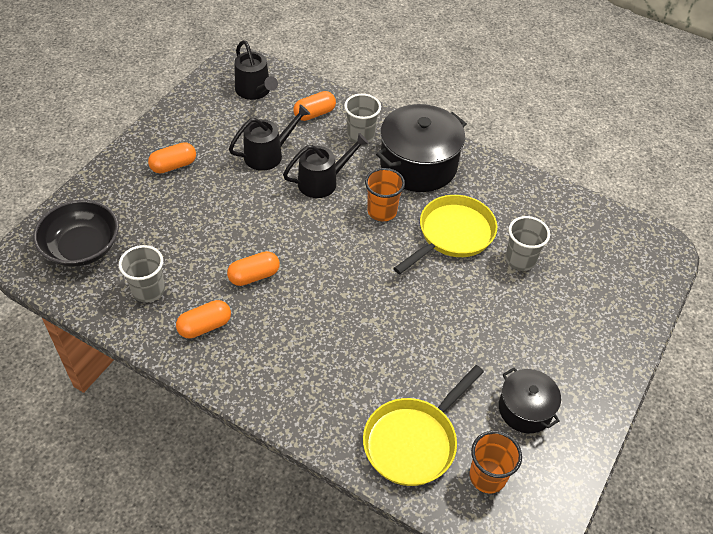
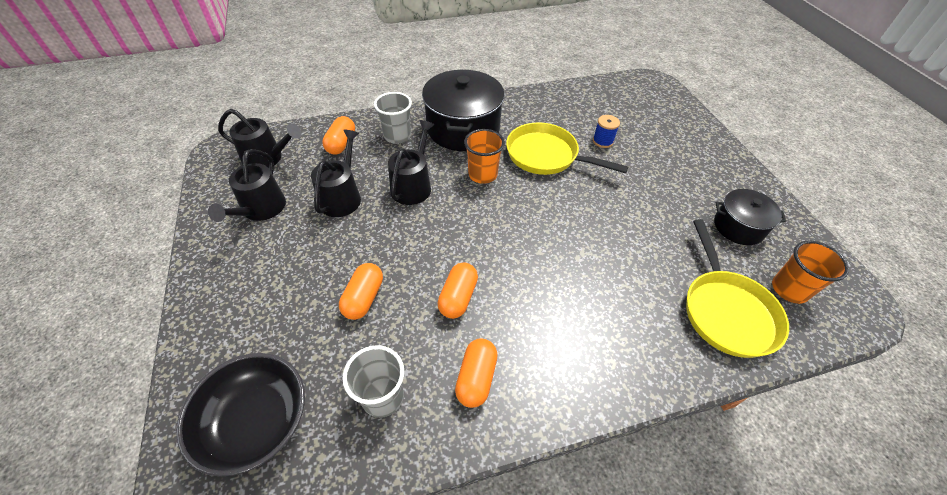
camera: 45 degrees left, 0 degrees up
orange capsule [148,142,196,173] -> orange capsule moved to [339,263,383,320]
yellow pan [393,195,497,274] -> yellow pan turned 60 degrees counterclockwise [506,122,628,175]
grey cup [506,216,550,271] -> blue spool [593,115,620,148]
none -> black watering can [208,149,286,222]

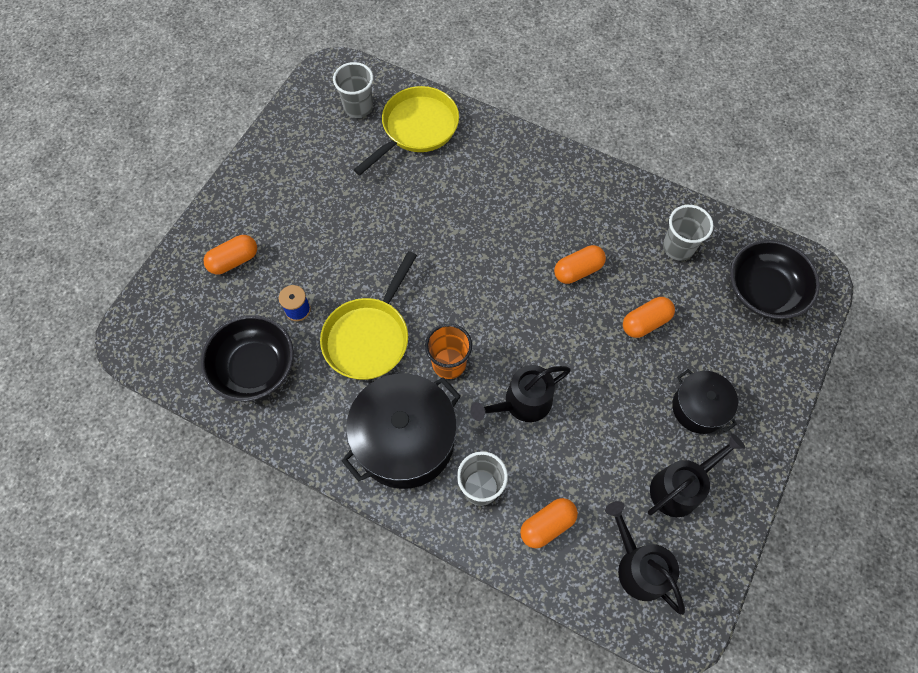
camera: 135 degrees left, 15 degrees up
black watering can [311,129,361,217] -> none
orange capsule [455,338,498,408] -> orange capsule moved to [204,235,257,274]
yellow pan [506,122,628,175] -> yellow pan turned 45 degrees clockwise [320,251,417,380]
black pot [714,189,786,245] -> black pot moved to [672,369,738,434]
orange cup [772,240,849,304] -> grey cup [333,62,373,118]
none -> black bowl [201,315,294,401]

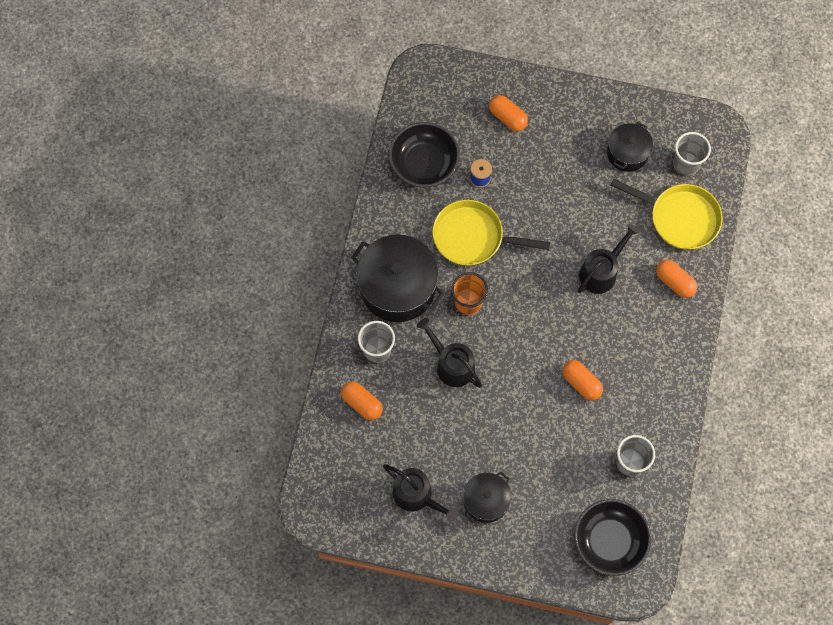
camera: 75 degrees right, 5 degrees up
black watering can [605,501,685,615] -> black watering can moved to [578,224,640,294]
orange capsule [623,297,675,338] -> orange capsule moved to [656,260,697,298]
none -> black pot [607,121,653,172]

